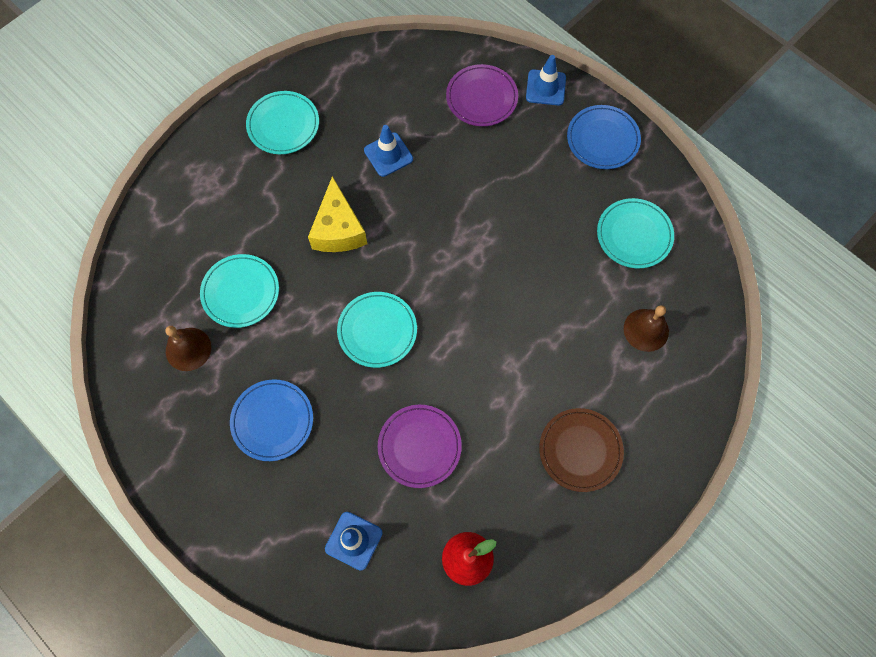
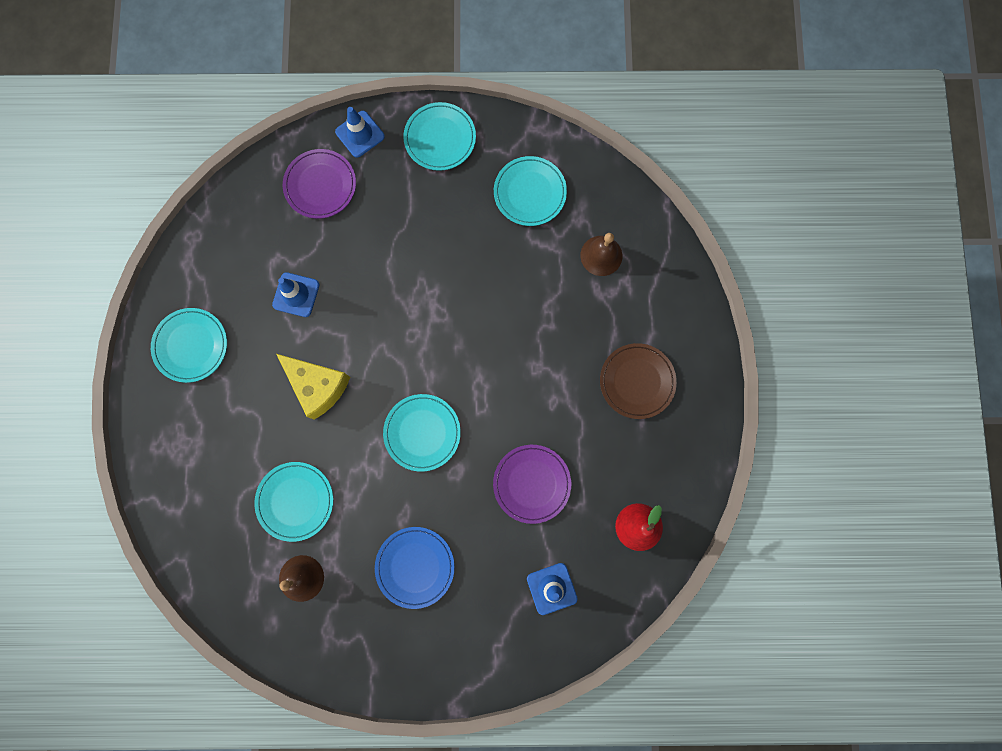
camera: 45 degrees left, 10 degrees up
blue plate [567,105,641,169] -> turquoise plate [403,102,476,171]

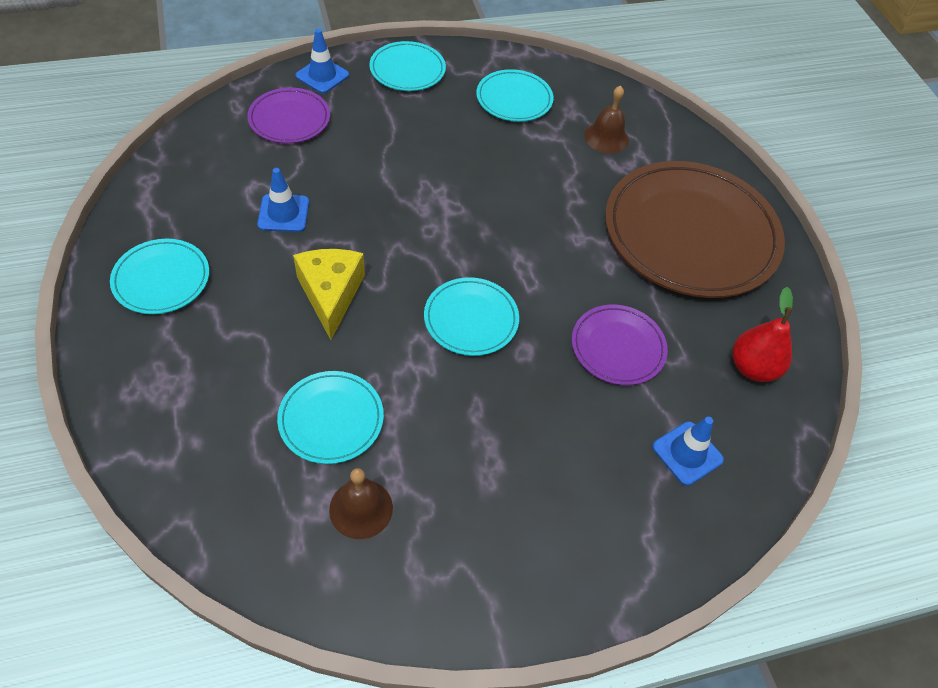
camera: 20 degrees left, 25 degrees down
yellow cheese [276,354,350,420] -> yellow cheese turned 120 degrees counterclockwise [293,249,365,340]
blue plate [375,527,455,609] -> none
brown plate [600,343,677,419] -> brown plate [605,161,785,298], size x2.06

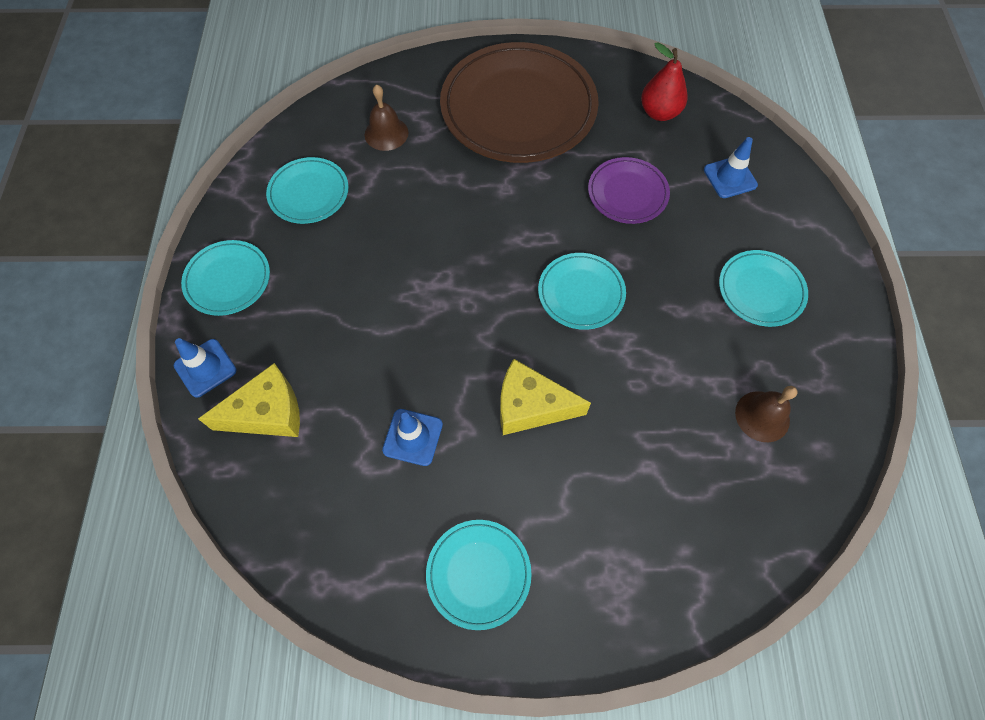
camera: 70 degrees left, 10 degrees up
purple plate [247,88,330,143] -> yellow cheese [198,363,300,437]
turquoise plate [277,371,384,464] -> turquoise plate moved to [719,250,808,327]

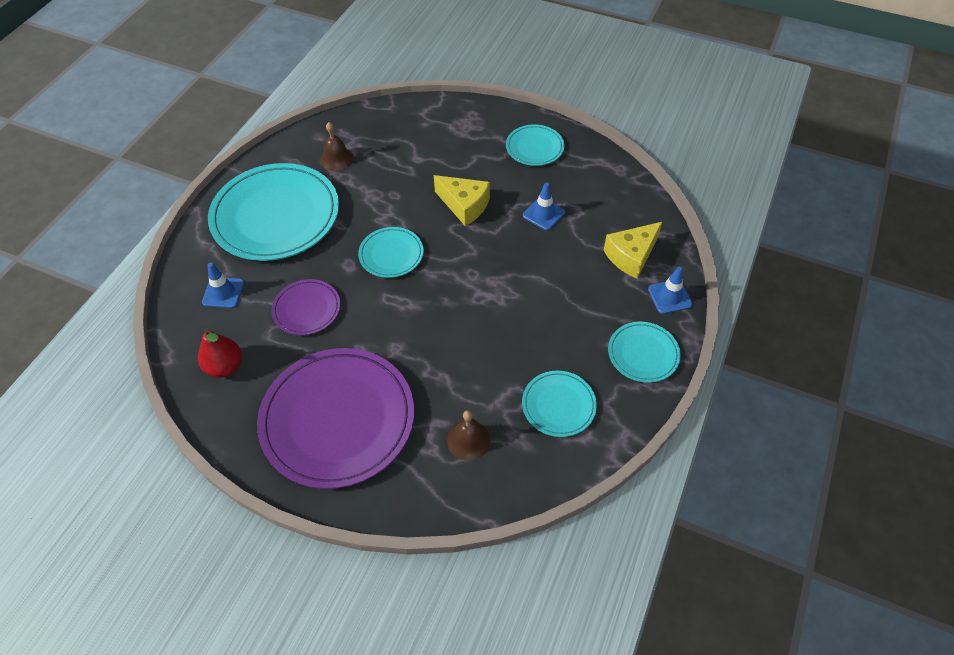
camera: 155 degrees left, 10 degrees down
yellow cheese [198,363,300,437] -> yellow cheese turned 45 degrees counterclockwise [604,222,662,279]
brown plate [440,42,599,163] -> purple plate [257,348,414,489]
turquoise plate [719,250,808,327] -> turquoise plate [208,163,339,261], size x2.06

